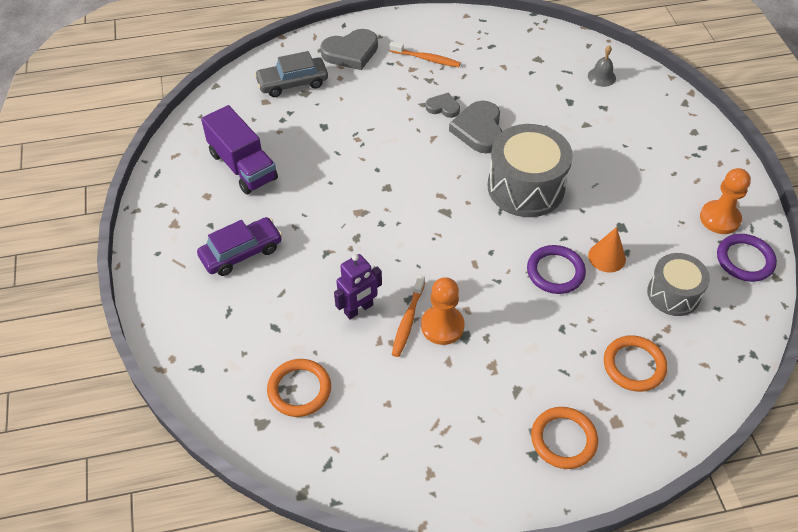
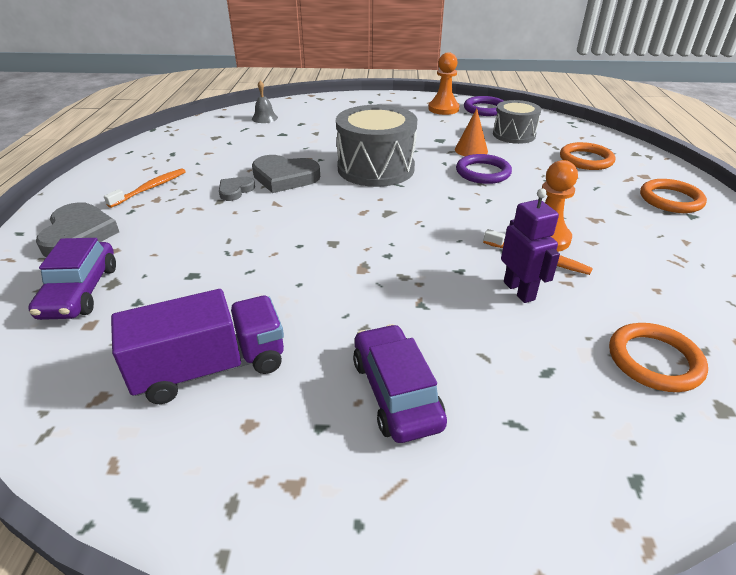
camera: 75 degrees left, 15 degrees down
grey car [254,51,328,97] -> purple car [28,238,116,320]

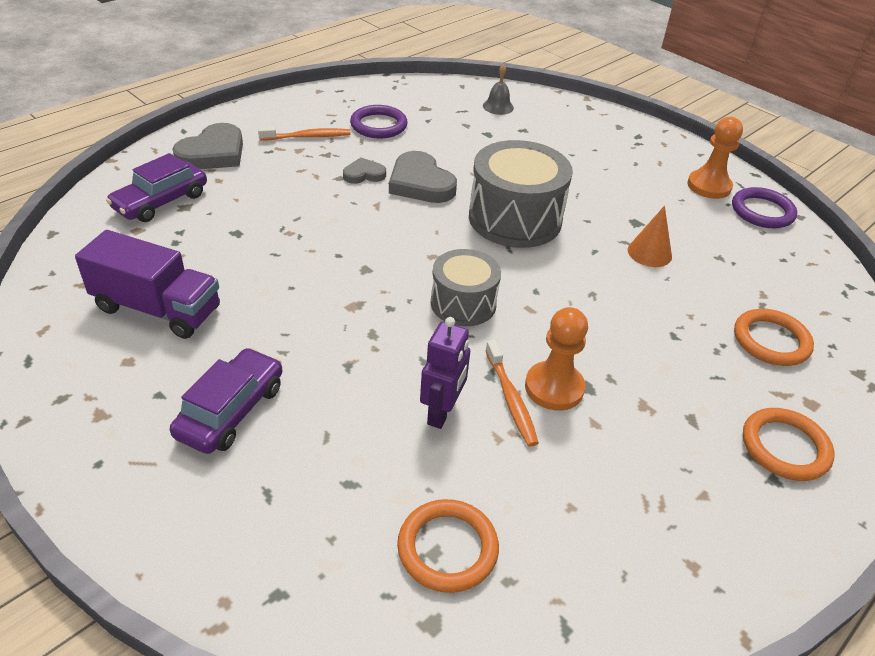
camera: 40 degrees right, 5 degrees up
purple ring [456,154,512,184] -> purple ring moved to [350,105,407,139]
grey drum [493,100,541,144] -> grey drum moved to [431,249,501,326]

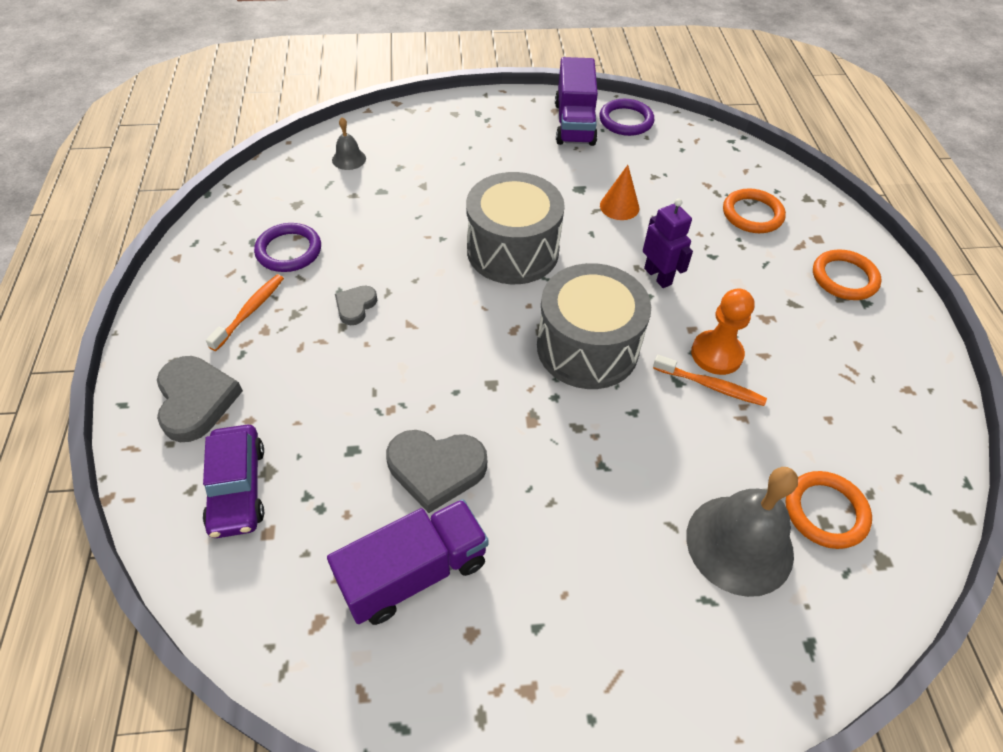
camera: 50 degrees left, 10 degrees up
purple car [170,348,283,454] -> none
grey heart [389,151,457,203] -> grey heart moved to [386,430,487,513]
purple robot [420,317,470,429] -> purple robot moved to [643,198,693,288]
grey drum [431,249,501,326] -> grey drum [537,263,651,389], size x1.62
orange pawn [687,117,743,199] -> purple truck [555,57,598,146]
none -> grey bell [686,467,798,597]

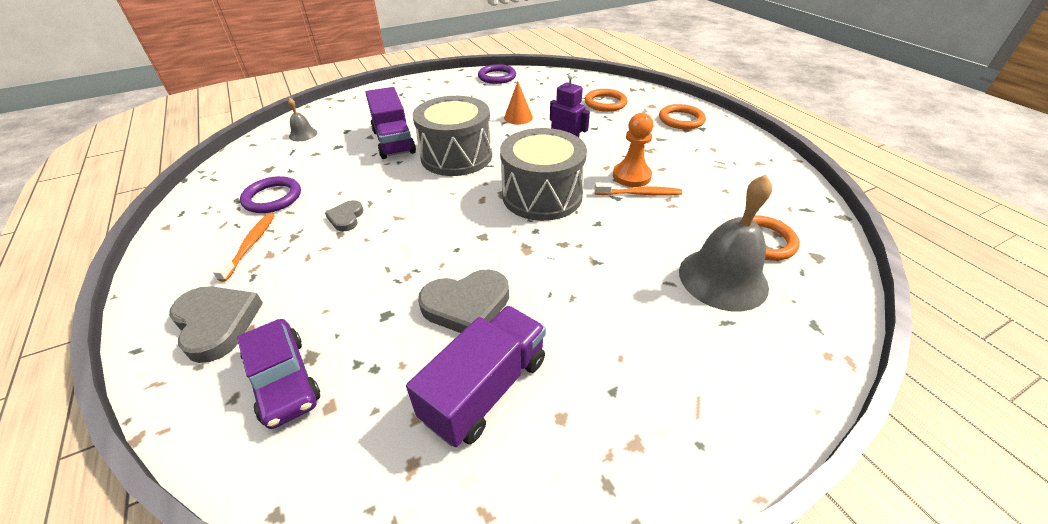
camera: 20 degrees left, 10 degrees down
purple truck [555,57,598,146] -> purple truck moved to [365,87,416,159]

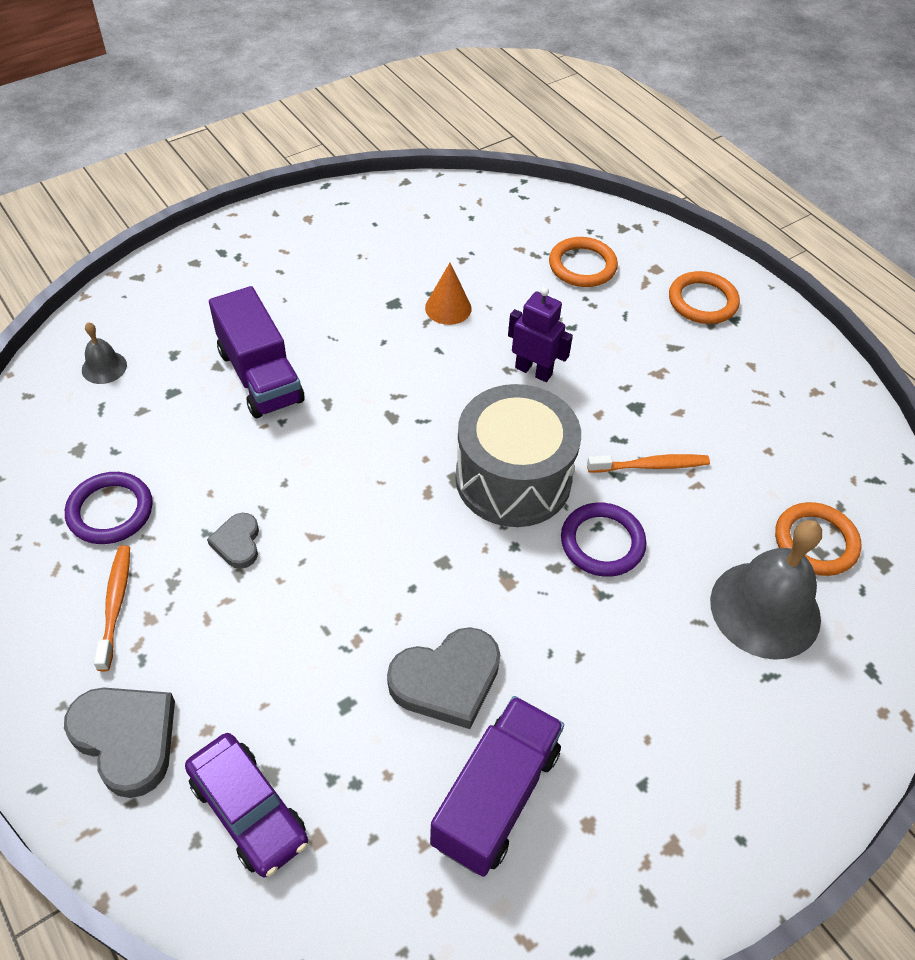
camera: 10 degrees left, 10 degrees up
grey drum [412,96,492,176] -> none
purple ring [478,64,516,84] -> purple ring moved to [561,503,647,577]
orange pawn [613,113,653,187] -> none

